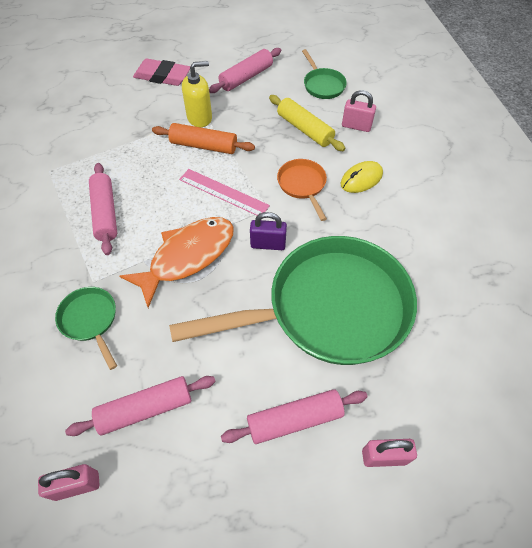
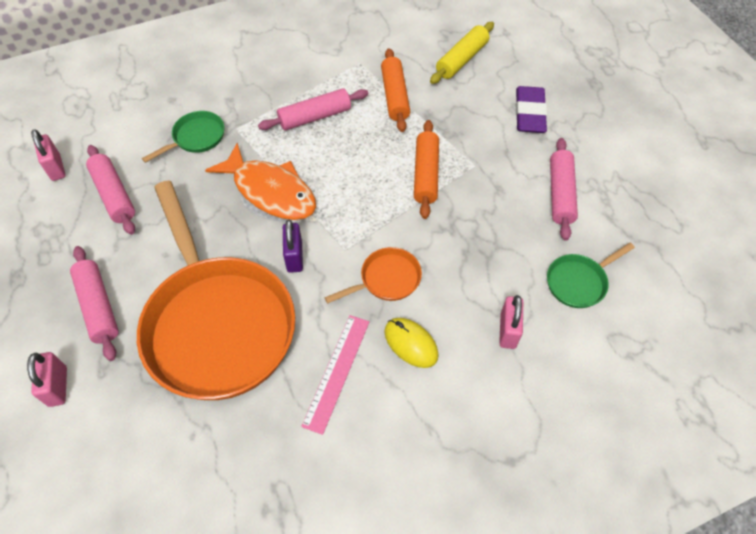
camera: 80 degrees right, 0 degrees up
pink eraser [133,59,190,86] -> purple eraser [516,86,547,133]
green pan [169,236,417,365] -> orange pan [137,181,295,400]
pink ruler [179,169,270,216] -> pink ruler moved to [301,315,369,435]
yellow soap dispenser [182,61,212,127] -> none
pink rolling pin [209,48,281,93] -> pink rolling pin turned 60 degrees clockwise [550,138,578,241]
yellow rolling pin [269,95,345,151] -> yellow rolling pin moved to [430,22,494,84]
none -> orange rolling pin [381,48,410,132]

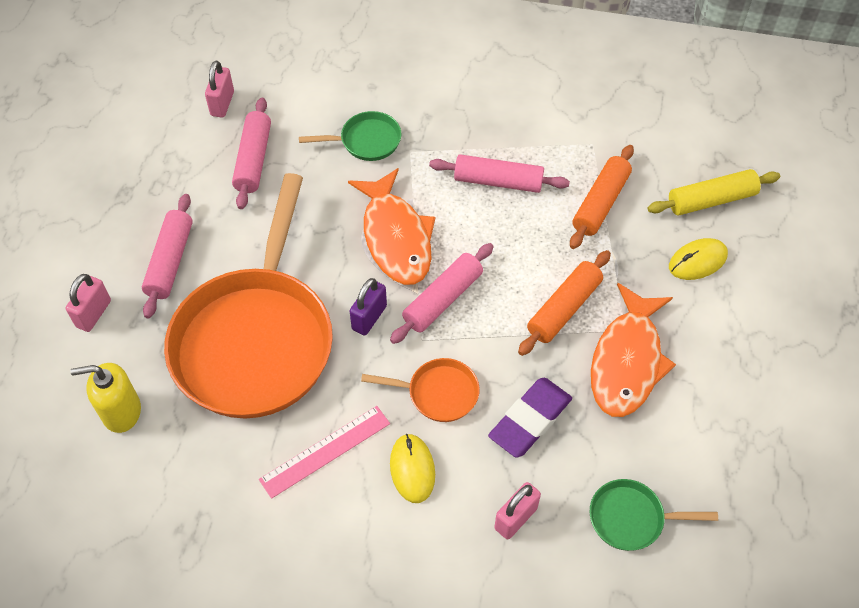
camera: 35 degrees right, 0 degrees up
purple eraser [516,86,547,133] -> purple eraser moved to [488,378,572,458]
pink rolling pin [550,138,578,241] -> pink rolling pin moved to [390,243,494,344]
none -> yellow soap dispenser [70,363,141,433]
none -> orange fish [591,283,676,417]
none -> yellow mouse [669,238,728,280]

